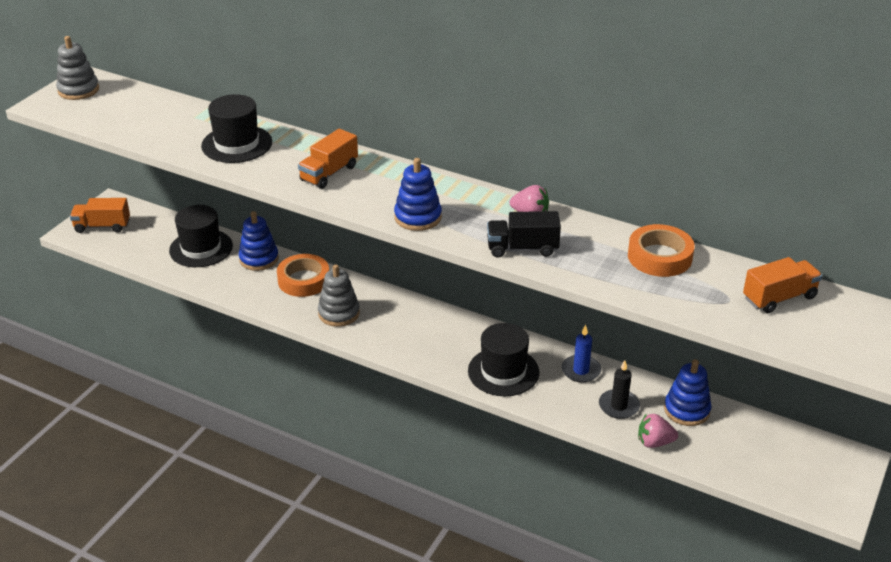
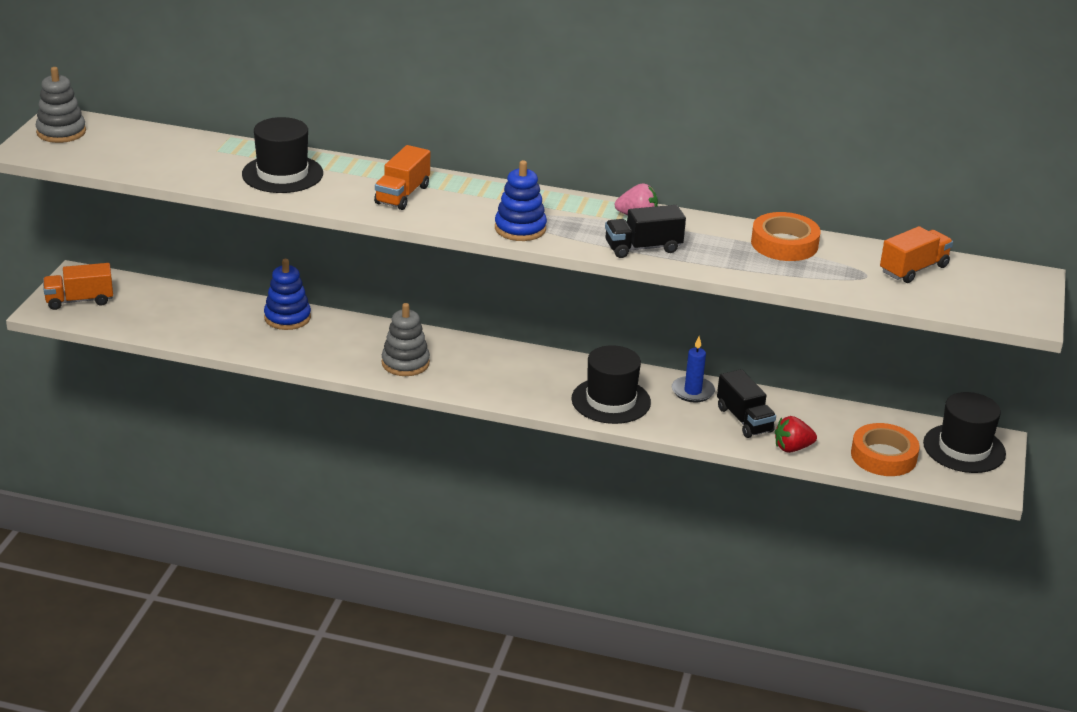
camera: 15 degrees left, 5 degrees down
black hat [169,205,233,267] -> black hat moved to [923,392,1006,473]
orange tape [277,254,329,297] -> orange tape moved to [851,423,920,476]
black candle [599,360,640,419] -> black truck [717,369,776,438]
pink strawberry [638,414,678,448] -> red strawberry [775,416,817,453]
blue stacking toy [664,359,712,426] -> none

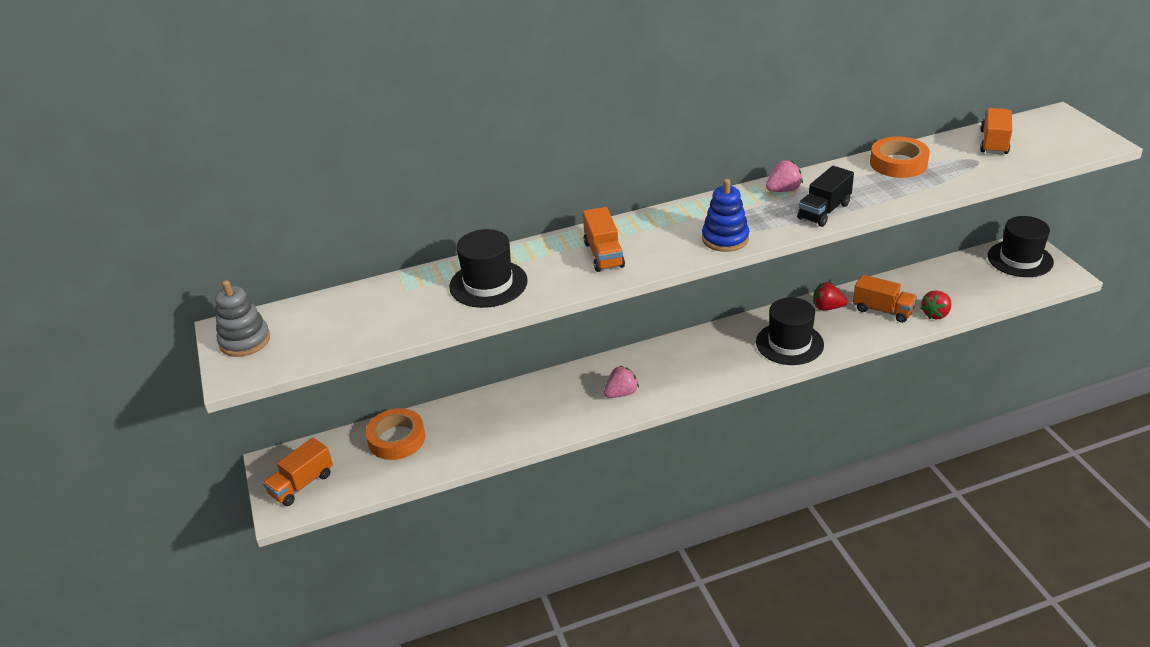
camera: 30 degrees left, 5 degrees up
blue stacking toy [264,259,311,330] -> none
grey stacking toy [382,303,430,376] -> pink strawberry [604,366,639,398]
blue candle [672,336,715,403] -> red strawberry [813,282,847,311]
black truck [717,369,776,438] -> orange truck [853,274,917,323]
orange tape [851,423,920,476] -> orange tape moved to [366,408,425,460]

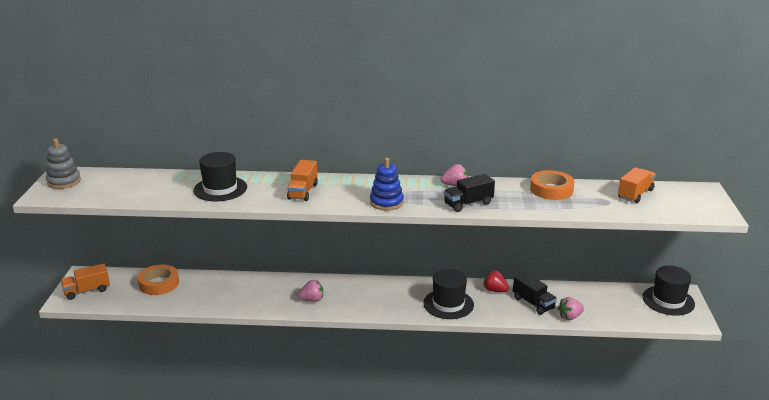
camera: 20 degrees right, 10 degrees down
orange truck [853,274,917,323] -> black truck [513,272,557,315]
red strawberry [921,290,951,319] -> pink strawberry [558,297,584,320]

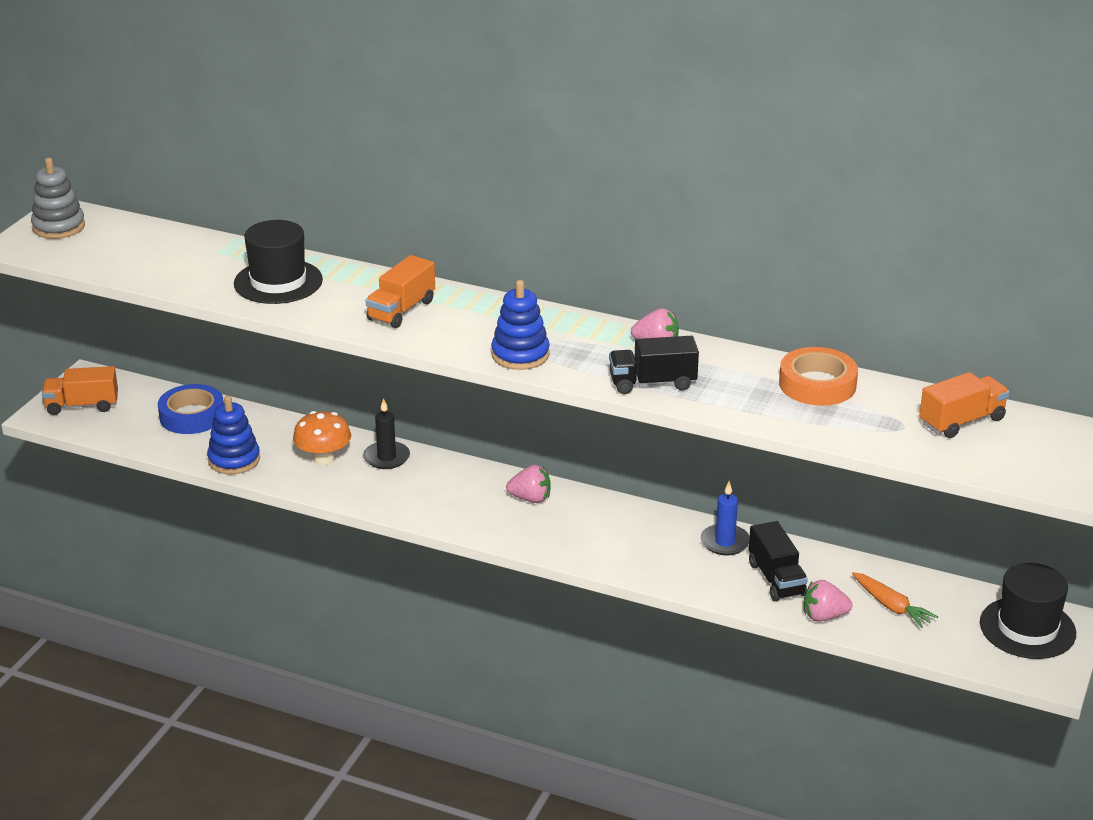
camera: 20 degrees right, 5 degrees up
orange tape [138,265,179,295] -> blue tape [158,384,224,434]
pink strawberry [297,280,323,302] -> pink strawberry moved to [506,465,551,503]
black hat [423,269,474,319] -> none
red strawberry [483,270,509,292] -> blue candle [701,481,750,555]
none -> blue stacking toy [207,396,260,474]
none -> orange mushroom [293,411,351,466]
none -> black candle [363,398,410,469]
none -> orange carrot [852,572,938,628]

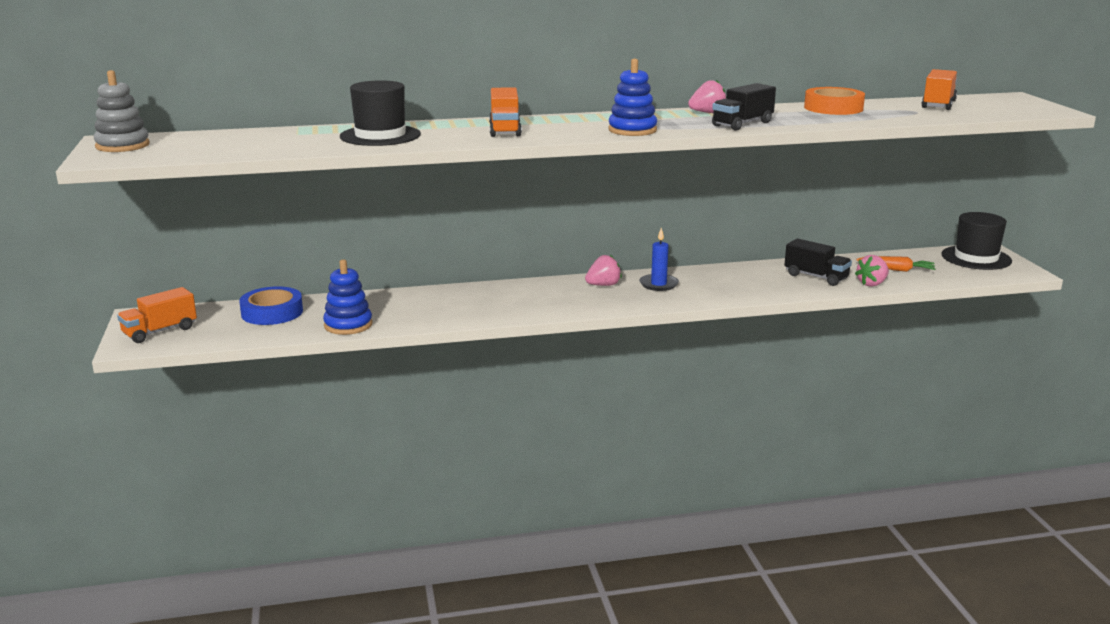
camera: 35 degrees left, 10 degrees down
orange mushroom [293,411,351,466] -> none
black candle [363,398,410,469] -> none
blue candle [701,481,750,555] -> blue candle moved to [639,228,679,291]

